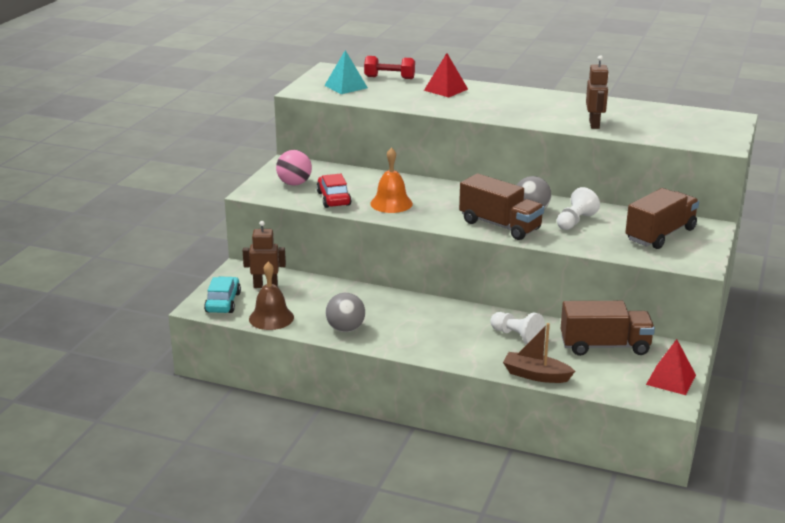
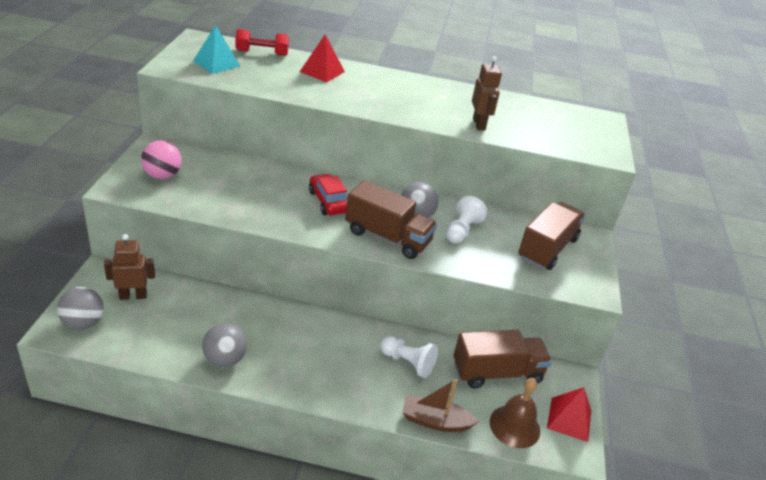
camera: 15 degrees left, 10 degrees up
turquoise car [204,277,241,313] -> grey ball [57,287,104,330]
brown bell [249,262,294,330] -> brown bell moved to [490,378,540,448]
red car [316,174,352,208] -> red car moved to [309,174,347,215]
orange bell [370,147,413,213] -> none

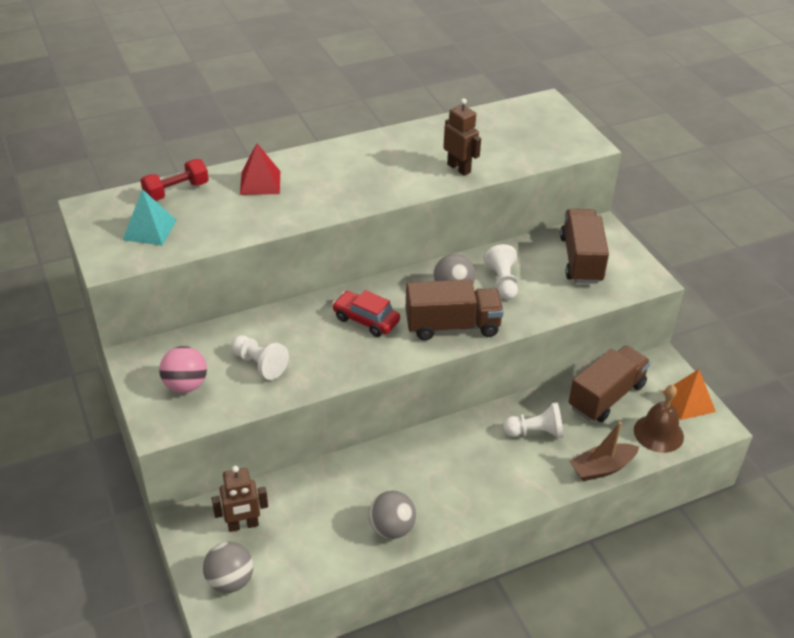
camera: 30 degrees left, 5 degrees up
brown robot [104,234,155,300] -> brown robot turned 150 degrees counterclockwise [212,466,268,532]
red pyramid [547,387,591,442] -> orange pyramid [663,369,716,420]
none -> white pawn [231,335,289,380]

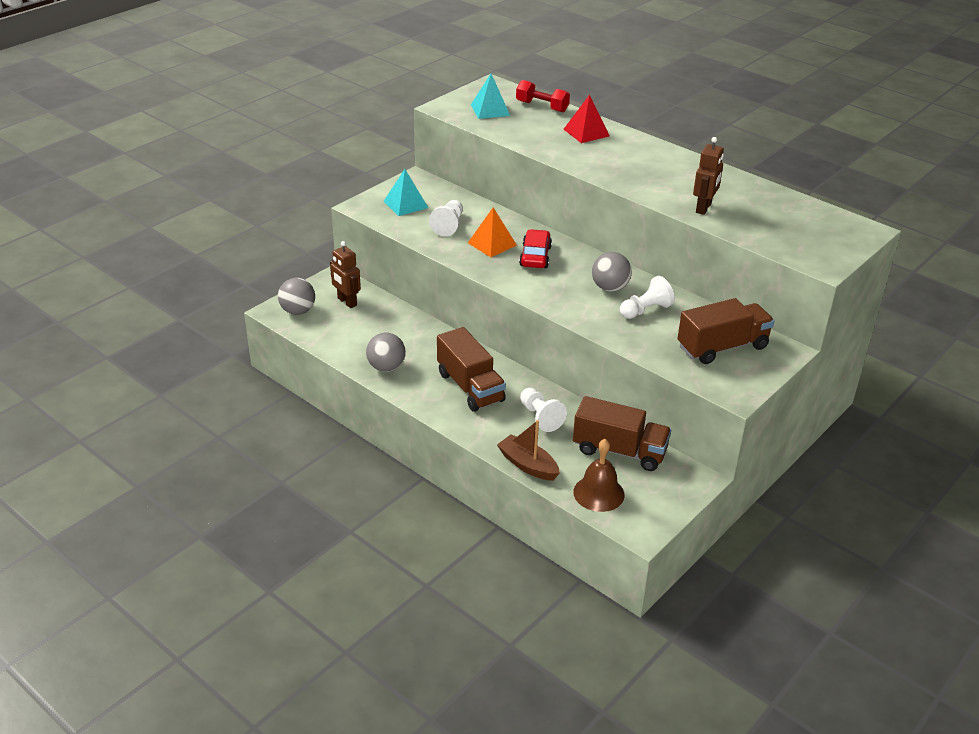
camera: 65 degrees right, 5 degrees down
pink ball [159,346,207,393] -> turquoise pyramid [384,169,428,216]
brown truck [405,280,504,340] -> brown truck moved to [437,327,506,412]
orange pyramid [663,369,716,420] -> orange pyramid moved to [468,207,517,257]

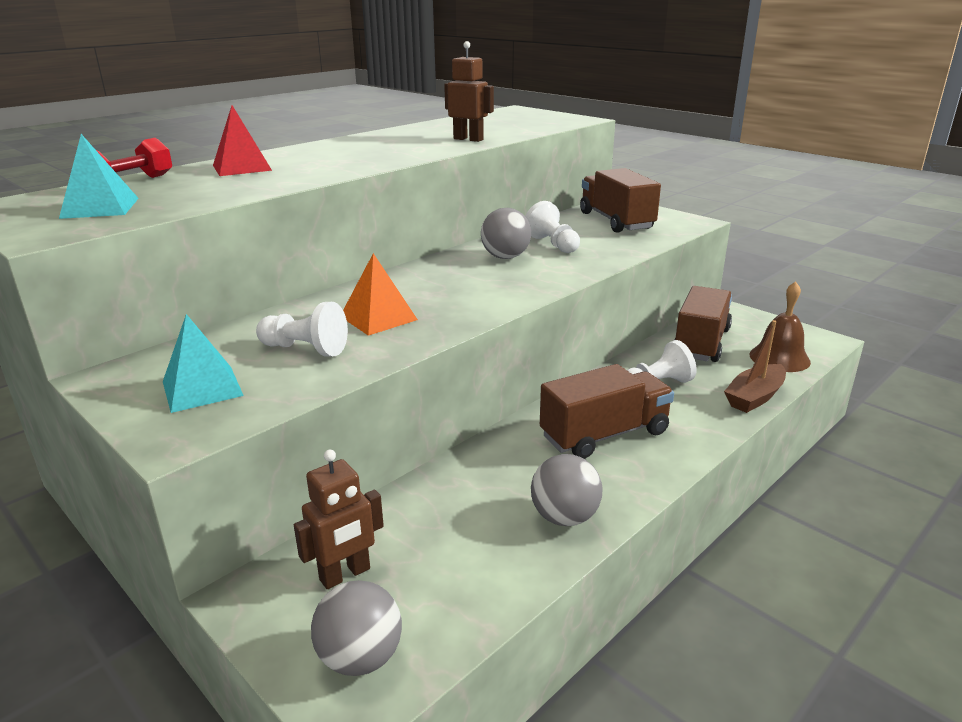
camera: 85 degrees left, 10 degrees down
red car [519,229,552,268] -> none

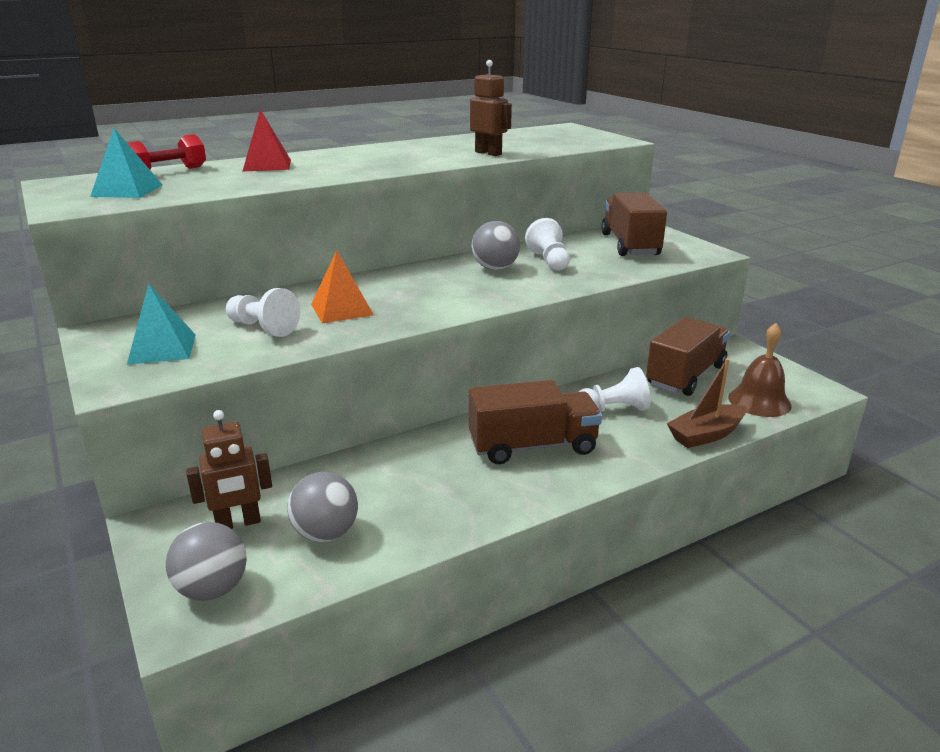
camera: 15 degrees right, 0 degrees up
grey ball [531,454,602,526] -> grey ball moved to [287,472,358,542]

